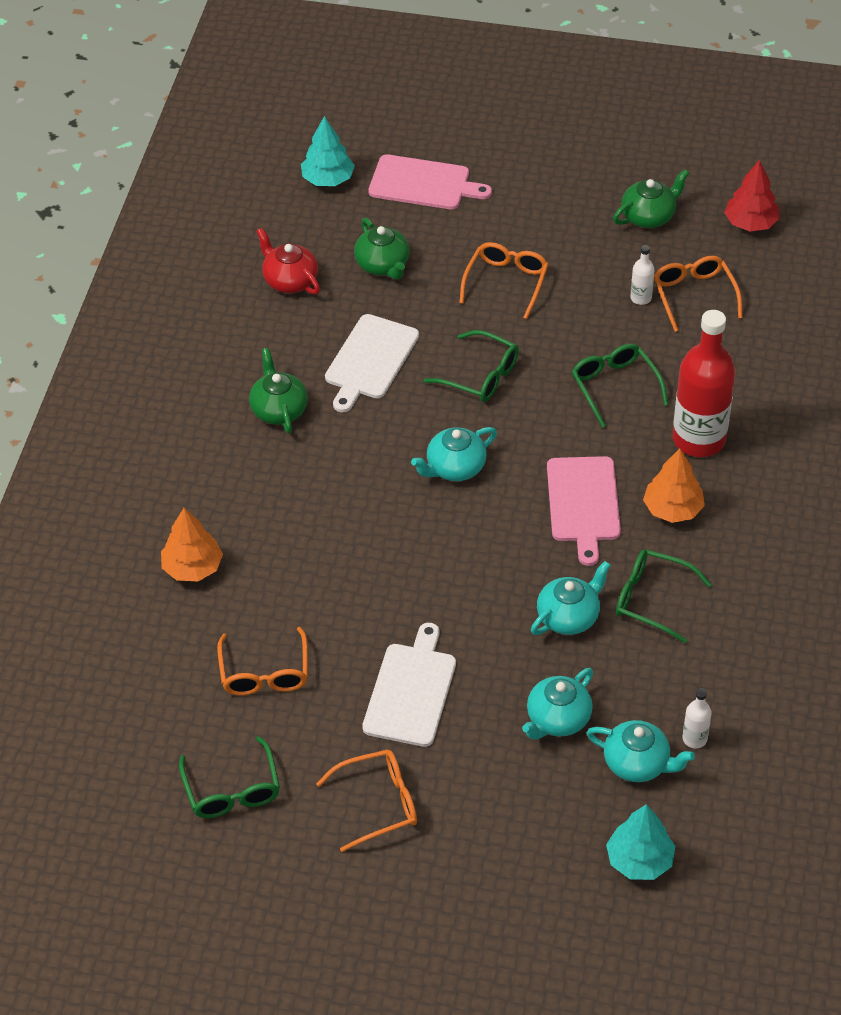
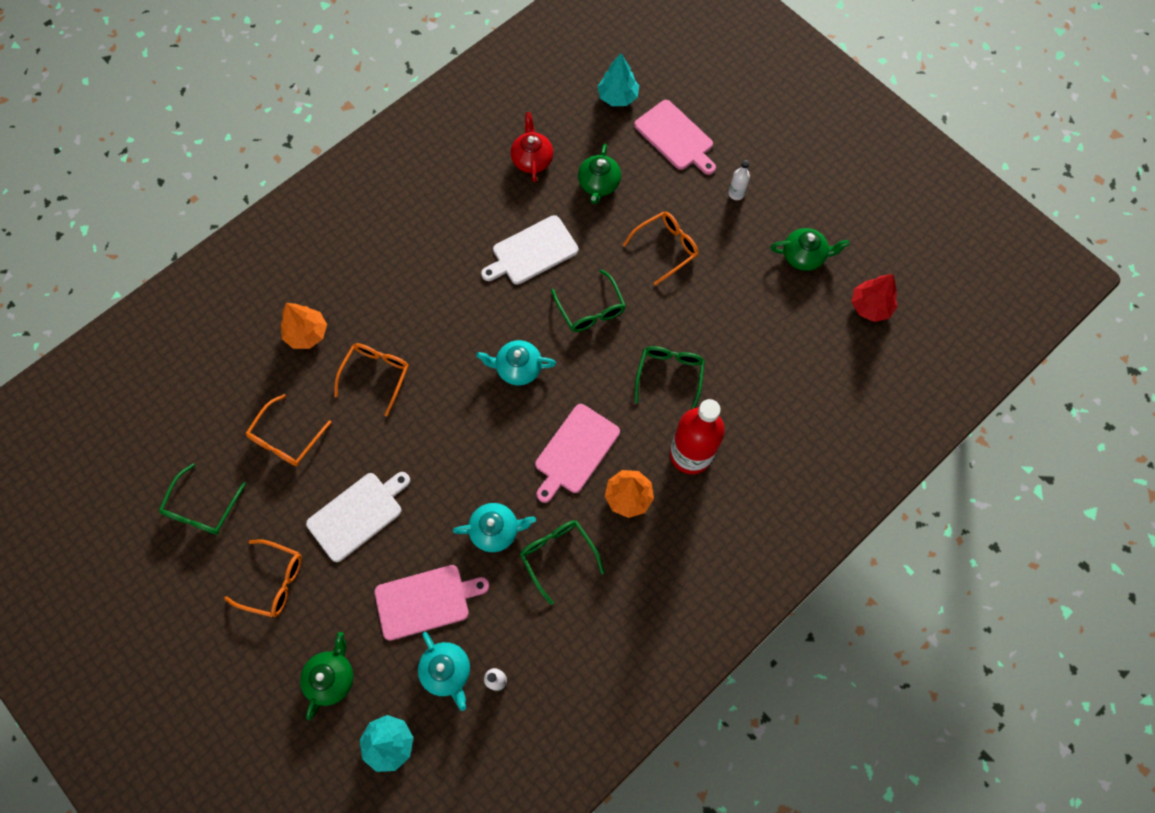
camera: 35 degrees right, 20 degrees up
green teapot [249,348,308,433] -> green teapot moved to [300,632,353,720]
turquoise teapot [522,668,593,740] -> pink cutting board [374,565,489,641]
white bottle [630,245,654,305] -> white bottle moved to [728,160,750,200]
orange glasses [654,256,743,332] -> orange glasses moved to [334,343,409,416]

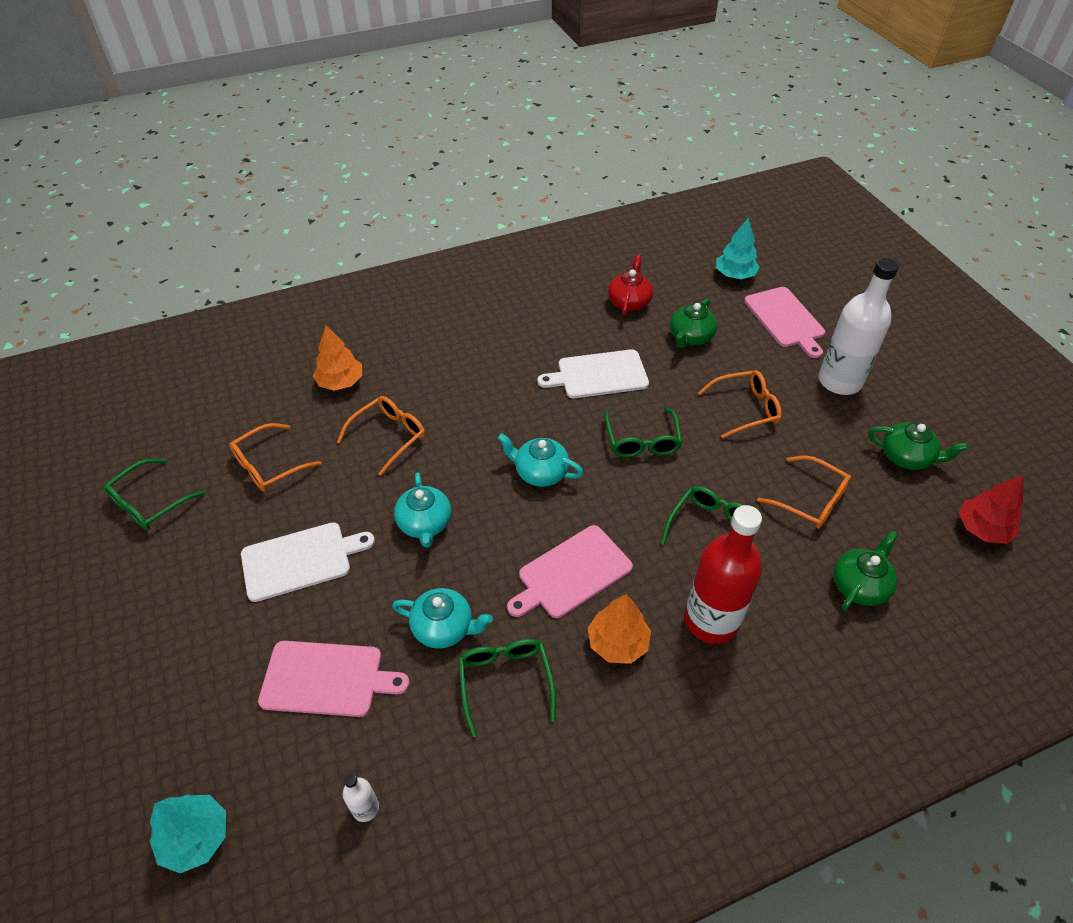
camera: 20 degrees right, 20 degrees down
orange glasses [224,539,302,617] -> orange glasses moved to [757,455,851,529]
green teapot [300,632,353,720] -> green teapot moved to [834,530,898,611]
turquoise teapot [418,632,470,711] -> turquoise teapot moved to [394,472,451,548]
white bottle [728,160,750,200] -> white bottle [818,258,899,395], size x2.37

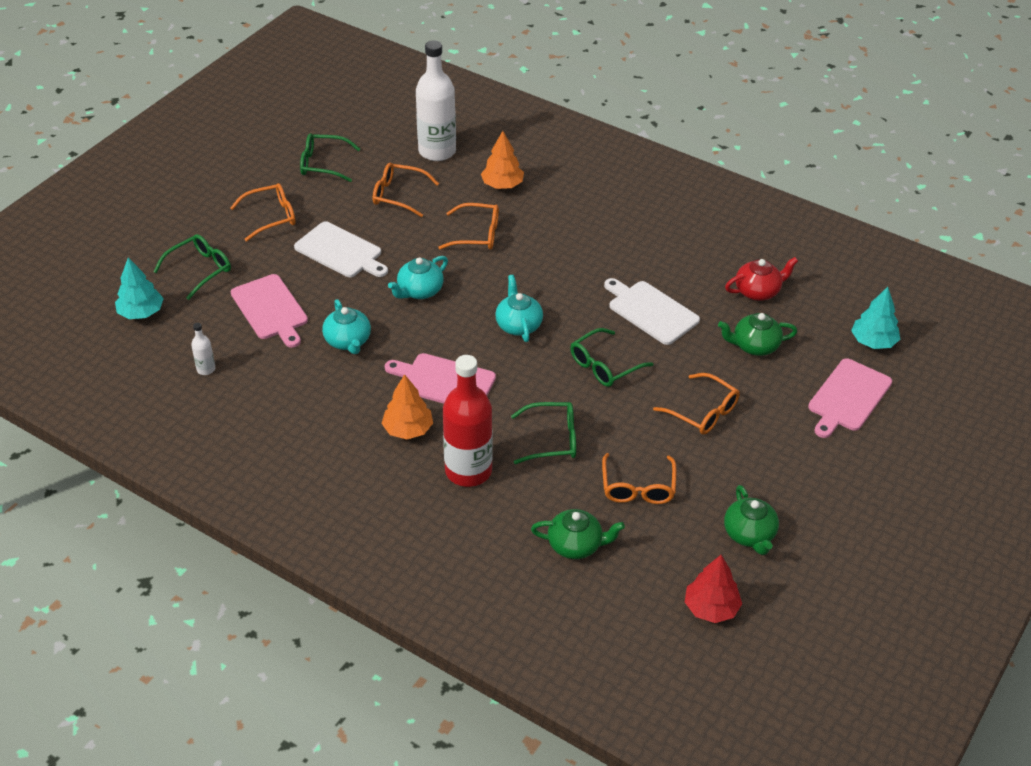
camera: 55 degrees right, 5 degrees down
green glasses [459,639,556,737] -> green glasses moved to [153,234,231,300]
white bottle [818,258,899,395] -> white bottle moved to [416,40,456,161]
none -> orange glasses [230,183,296,242]

